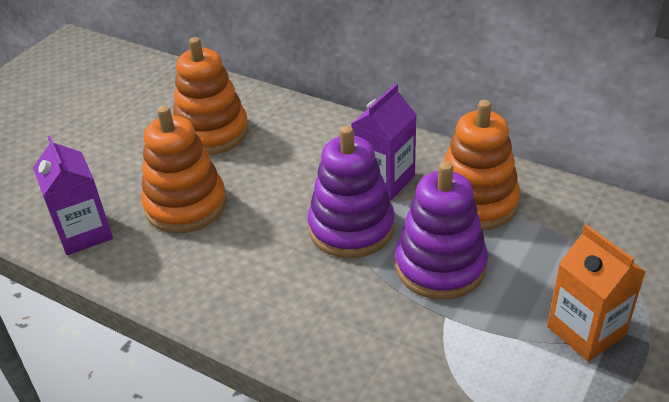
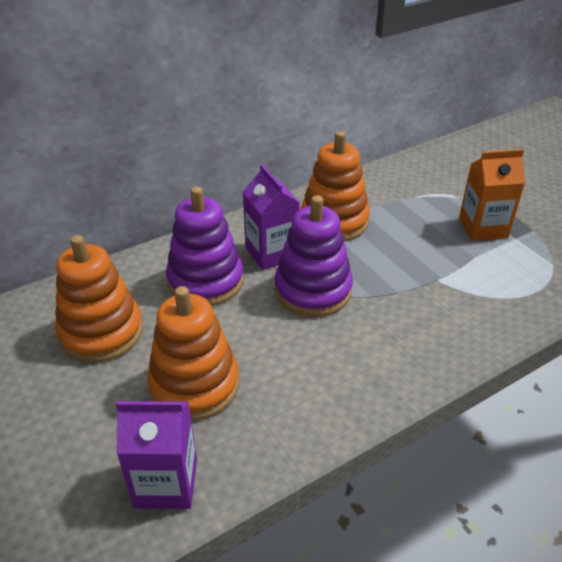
camera: 65 degrees left, 0 degrees up
purple stacking toy [395,161,488,300] -> purple stacking toy moved to [166,186,244,306]

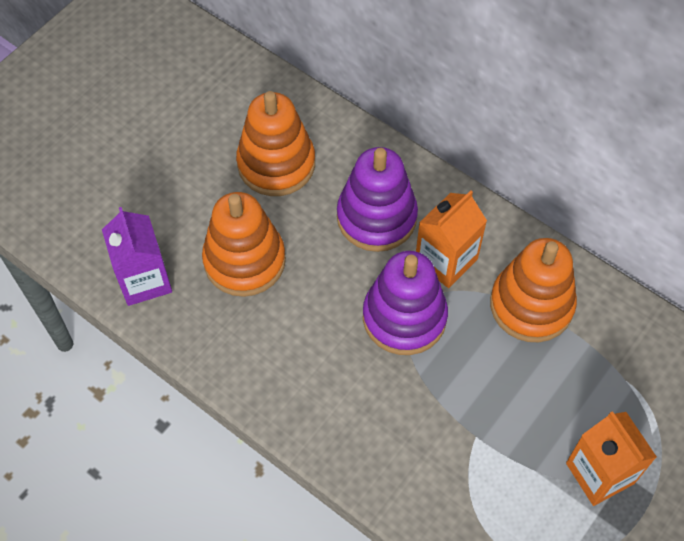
camera: 70 degrees right, 20 degrees up
purple carton [243,164,300,270] -> orange carton [416,190,487,288]

